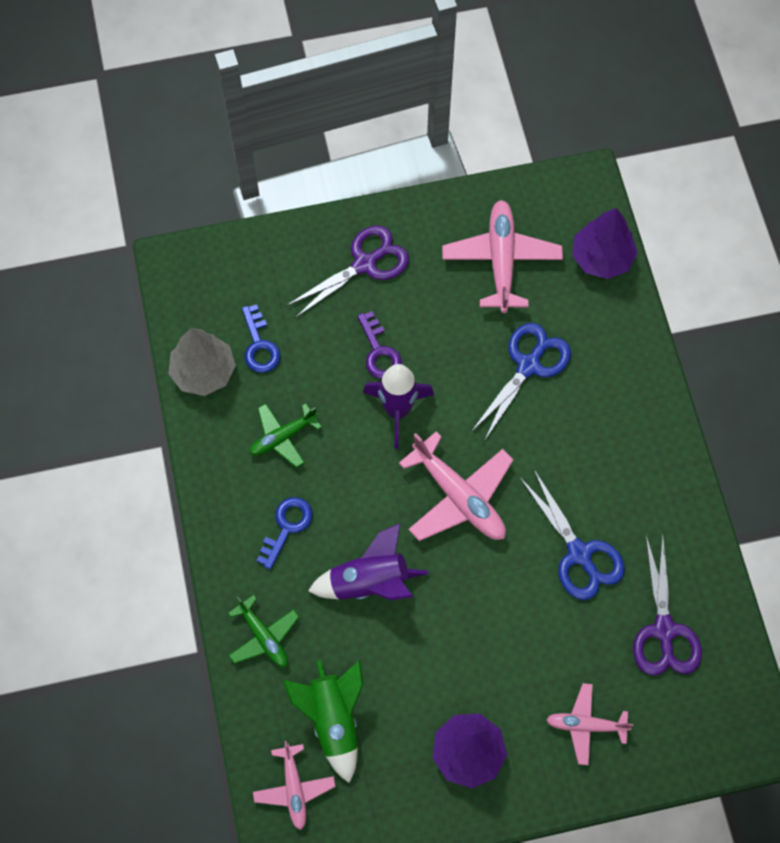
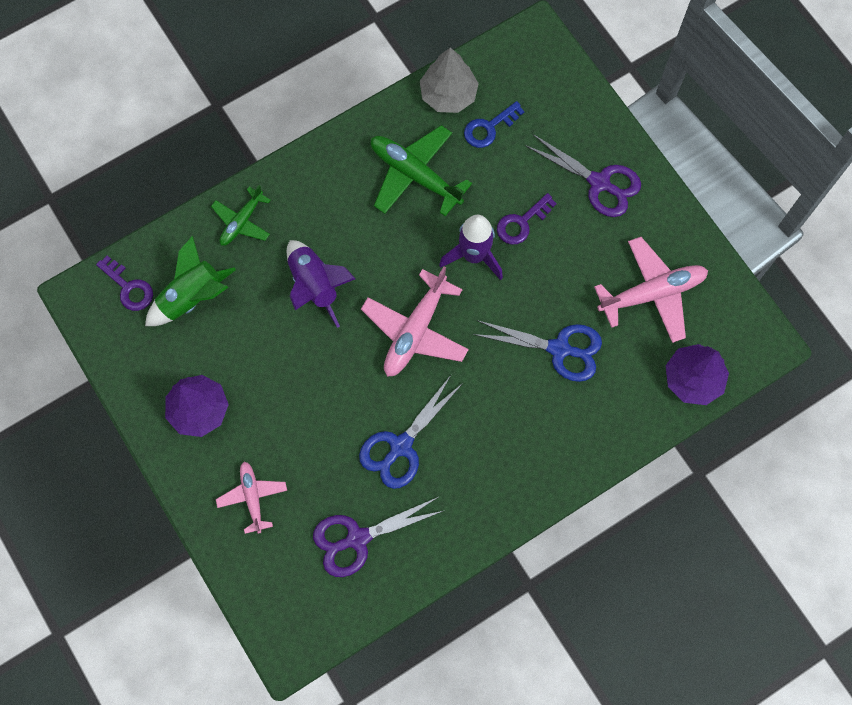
camera: 70 degrees right, 5 degrees up
green plane [249,404,321,468] -> green plane [370,125,472,216], size x1.67
pink plane [253,741,335,830] -> purple key [96,255,153,311]
blue key [257,497,313,570] -> none

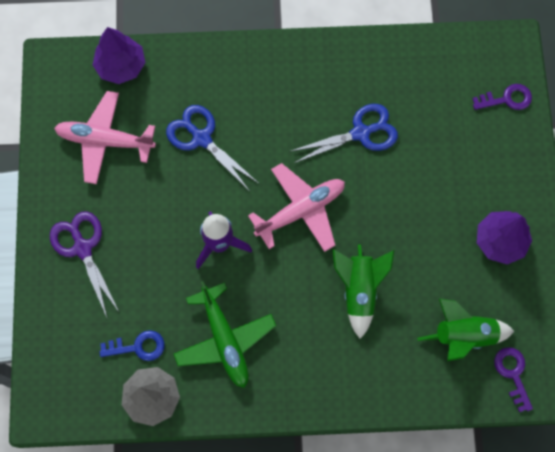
camera: 150 degrees left, 0 degrees up
green plane [211,185,271,246] -> none
pink plane [216,461,287,534] -> none
purple rocket [287,240,356,328] -> green rocket [333,245,394,339]
purple scissors [313,497,443,577] -> none
purple key [497,193,557,245] -> purple key moved to [472,84,532,110]

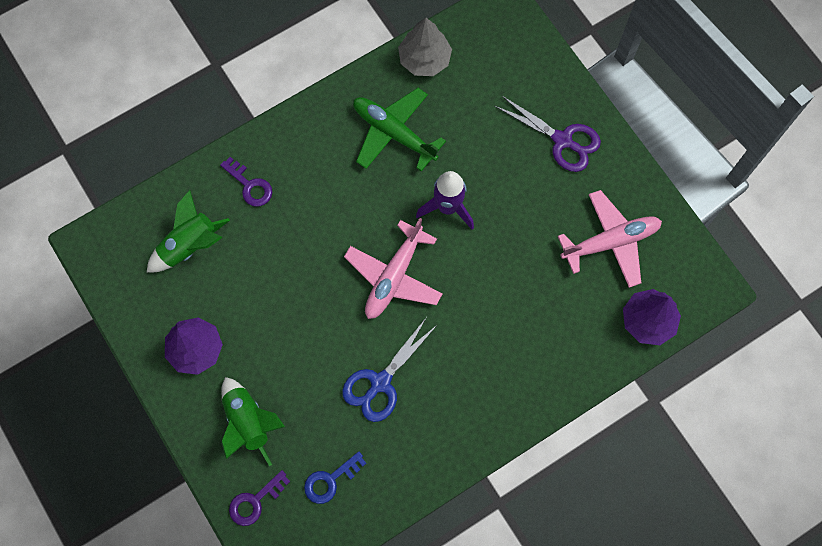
camera: 150 degrees right, 0 degrees up
blue key [100,330,165,361] -> blue key moved to [304,452,367,504]
blue scissors [166,105,258,190] -> none
green rocket [333,245,394,339] -> green rocket moved to [221,377,285,466]
purple key [494,347,533,412] -> purple key moved to [220,157,272,206]

